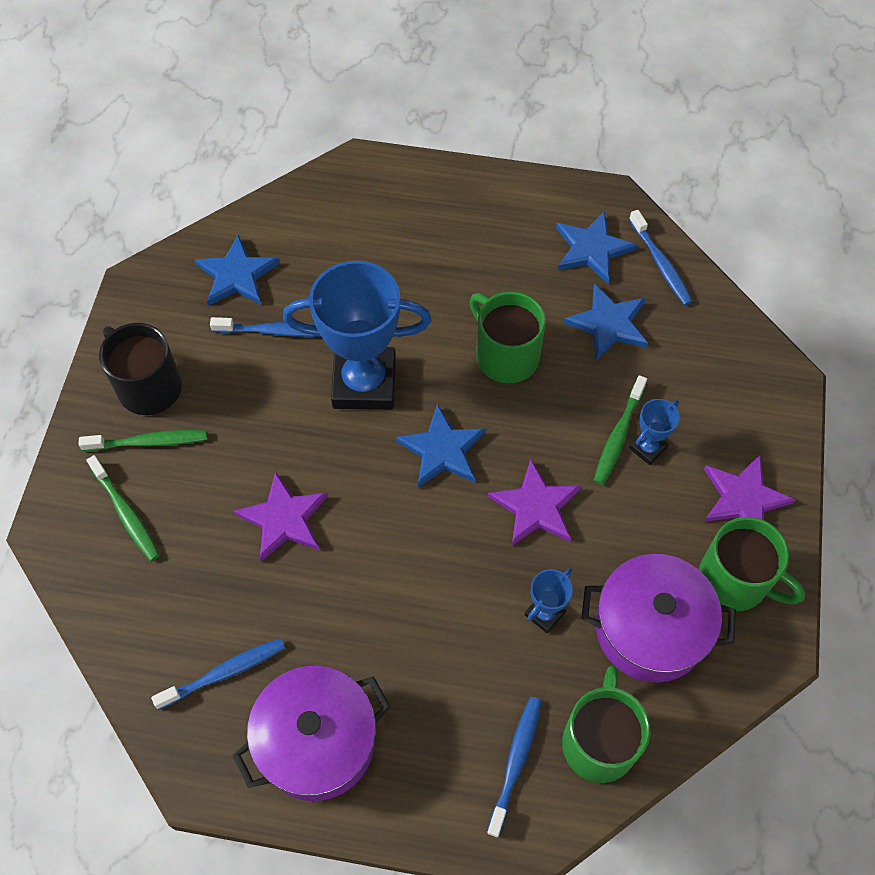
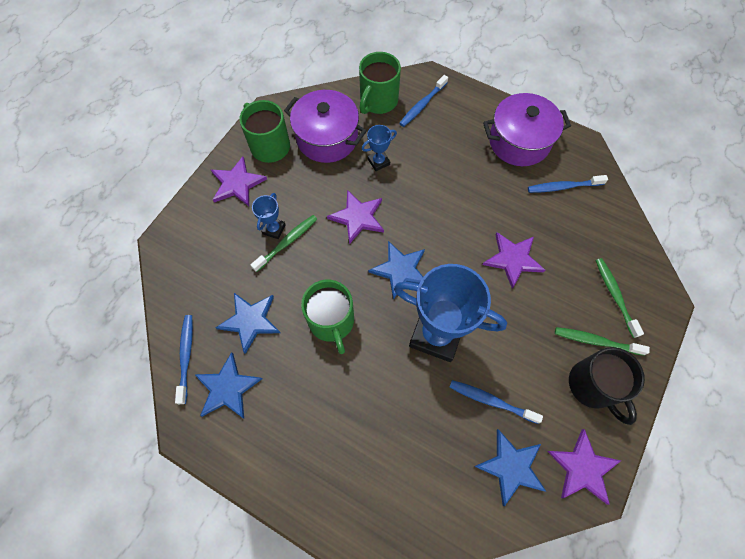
camera: 160 degrees left, 5 degrees up
blue trophy [629,399,680,465] -> blue trophy turned 45 degrees counterclockwise [252,193,286,239]
none -> purple star [547,429,621,505]

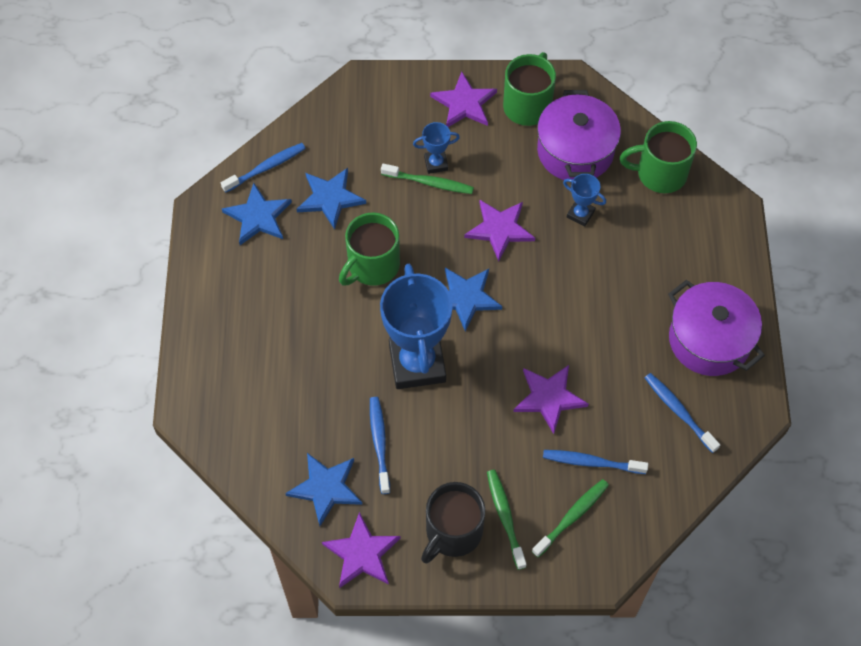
camera: 60 degrees right, 5 degrees down
blue toothbrush [399,75,448,127] -> blue toothbrush moved to [543,450,648,474]

